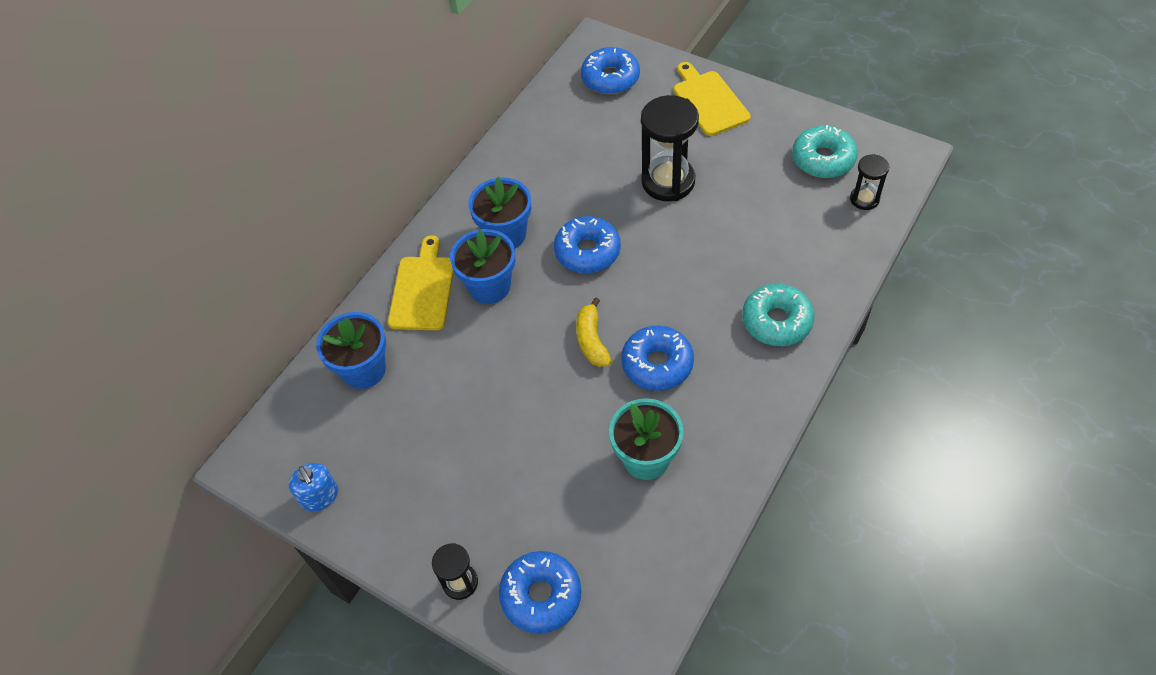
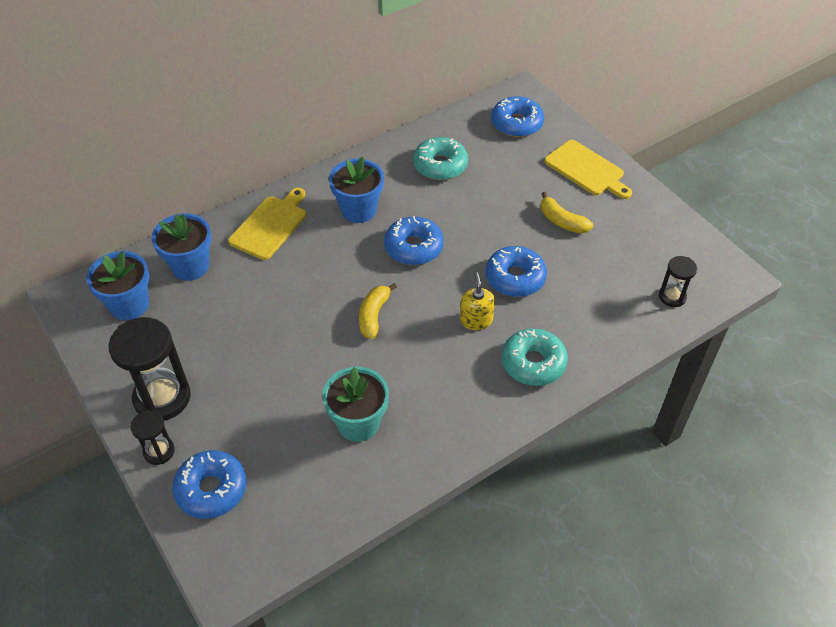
camera: 20 degrees right, 5 degrees down
blue soap dispenser [289,463,338,512] -> none
blue flower pot [450,229,515,304] -> blue flower pot moved to [86,251,149,320]
blue donut [621,325,694,391] -> blue donut moved to [485,246,547,297]
black hourglass [641,95,699,201] -> black hourglass moved to [108,317,191,421]
yellow cutting board [674,62,751,136] -> yellow cutting board turned 135 degrees clockwise [545,140,632,199]
turquoise donut [792,125,858,178] -> turquoise donut moved to [413,137,468,180]
none -> yellow soap dispenser [460,272,495,330]
none -> yellow banana [541,192,593,234]

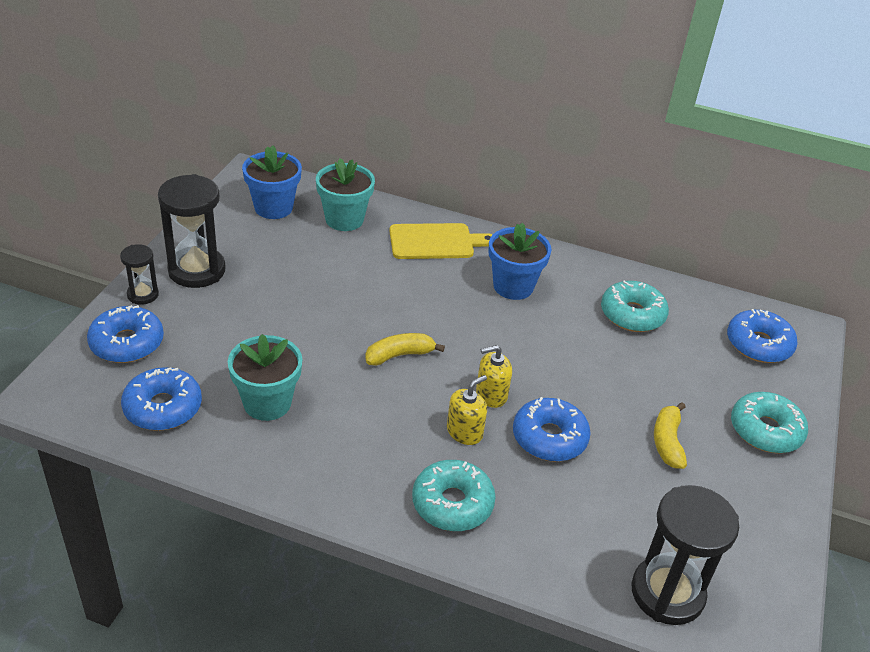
camera: 50 degrees right, 10 degrees down
blue flower pot [152,213,211,281] -> turquoise flower pot [316,158,375,231]
blue donut [384,216,444,265] -> blue donut moved to [121,367,202,431]
yellow cutting board [545,140,632,199] -> turquoise donut [731,392,808,453]
black hourglass [659,256,697,307] -> black hourglass [631,485,739,625], size x1.90
none -> yellow soap dispenser [476,345,512,408]

